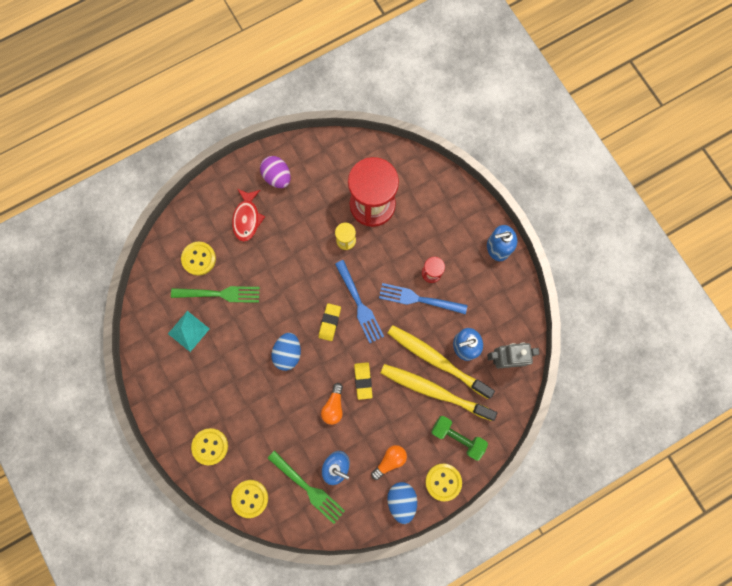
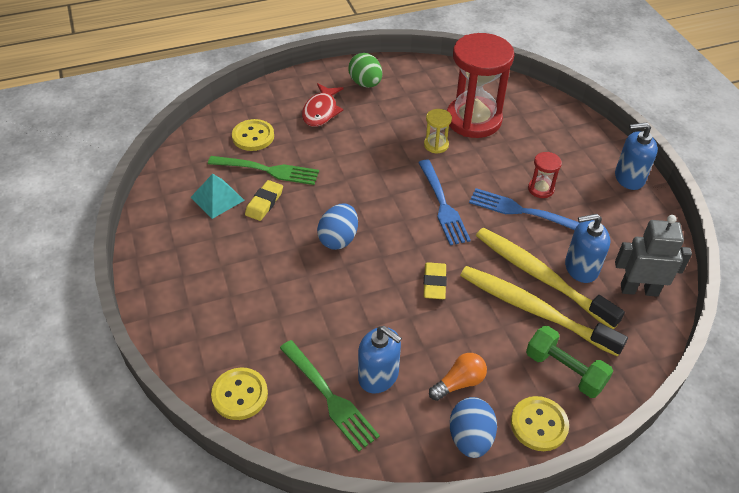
camera: 10 degrees right, 30 degrees down
yellow button [191,428,228,465] -> none
purple egg [260,156,291,188] -> green egg [348,53,382,88]
yellow eraser [319,303,341,341] -> yellow eraser moved to [245,180,283,221]
orange light bulb [321,383,343,425] -> none

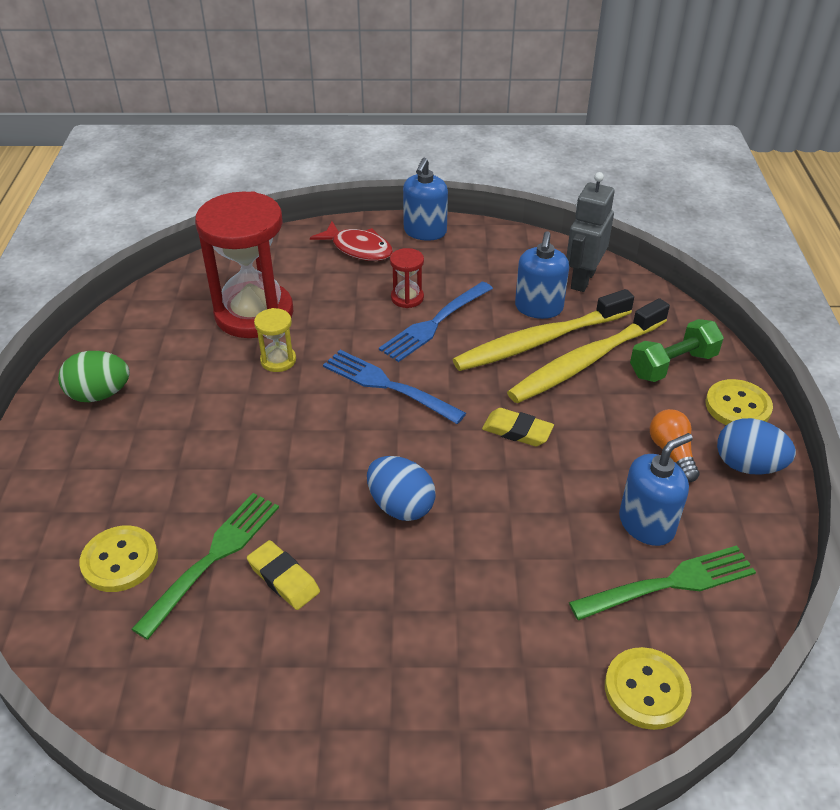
camera: 70 degrees left, 5 degrees down
turquoise pyramid [191,174,245,219] -> none
red fish [302,83,344,127] -> red fish moved to [310,221,393,261]
blue fork [418,160,471,245] -> blue fork turned 150 degrees counterclockwise [323,350,466,424]

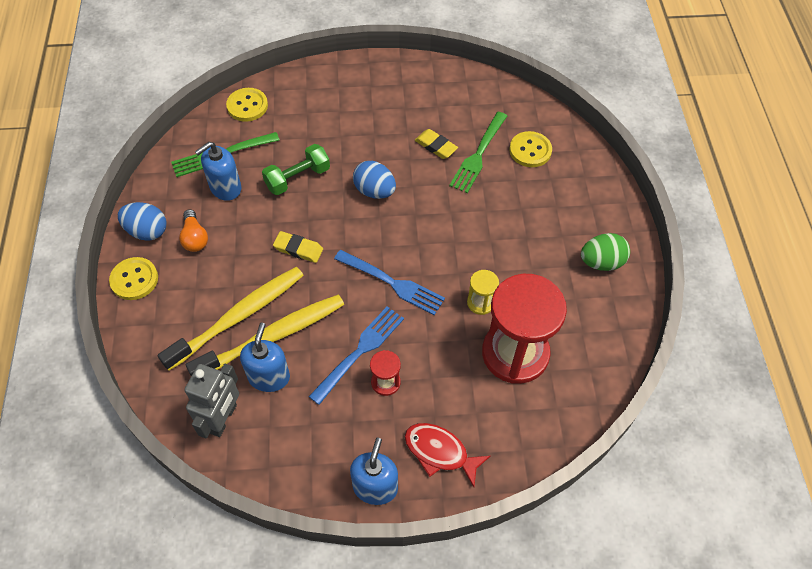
camera: 175 degrees right, 15 degrees up
green dumbbell [630,319,724,382] -> green dumbbell moved to [262,144,330,195]

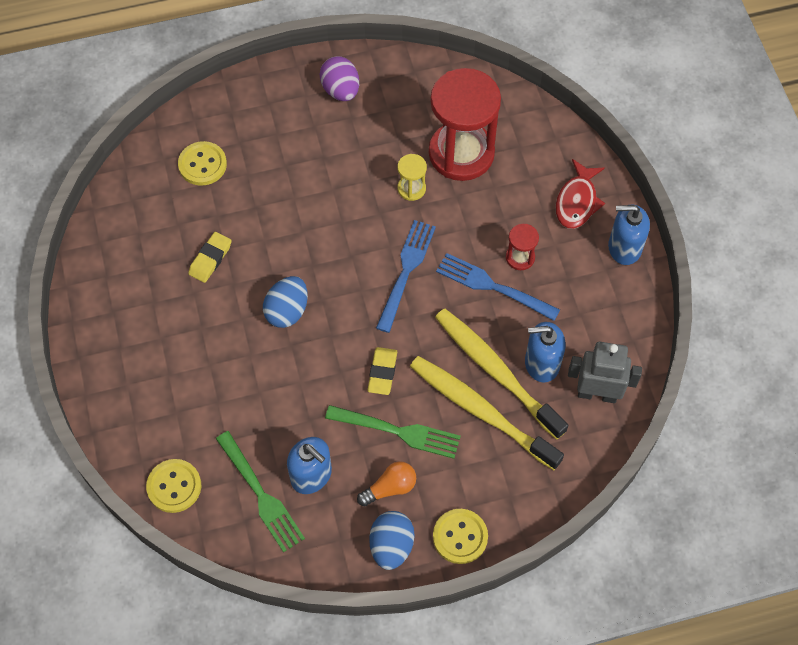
camera: 100 degrees left, 5 degrees up
green dumbbell [262,144,330,195] -> none
green fork [449,112,507,193] -> green fork moved to [325,405,461,459]
green egg [581,233,630,271] -> purple egg [320,56,359,101]

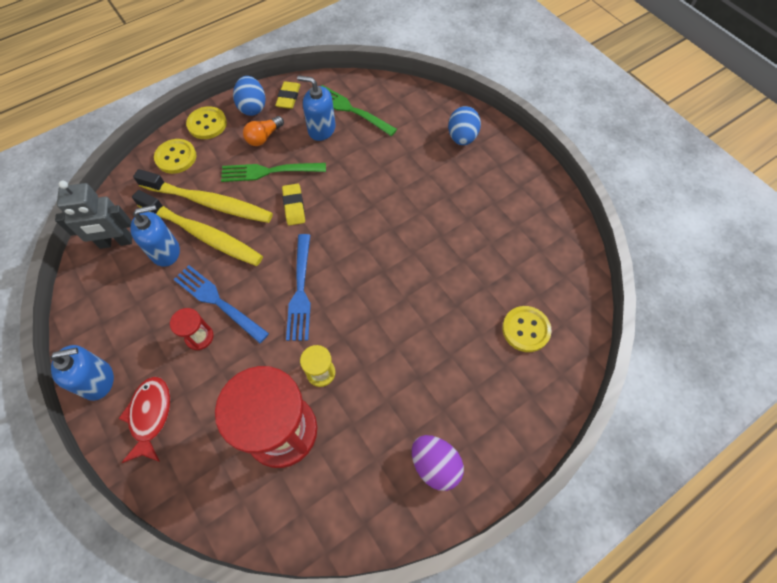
camera: 160 degrees right, 0 degrees up
yellow button [146,459,201,513] -> yellow button moved to [154,139,196,174]
yellow eraser [188,232,232,283] -> yellow eraser moved to [275,81,300,109]
blue egg [263,276,308,328] -> blue egg moved to [448,106,481,145]
blue fork [436,253,560,321] -> blue fork turned 150 degrees counterclockwise [173,265,269,343]

